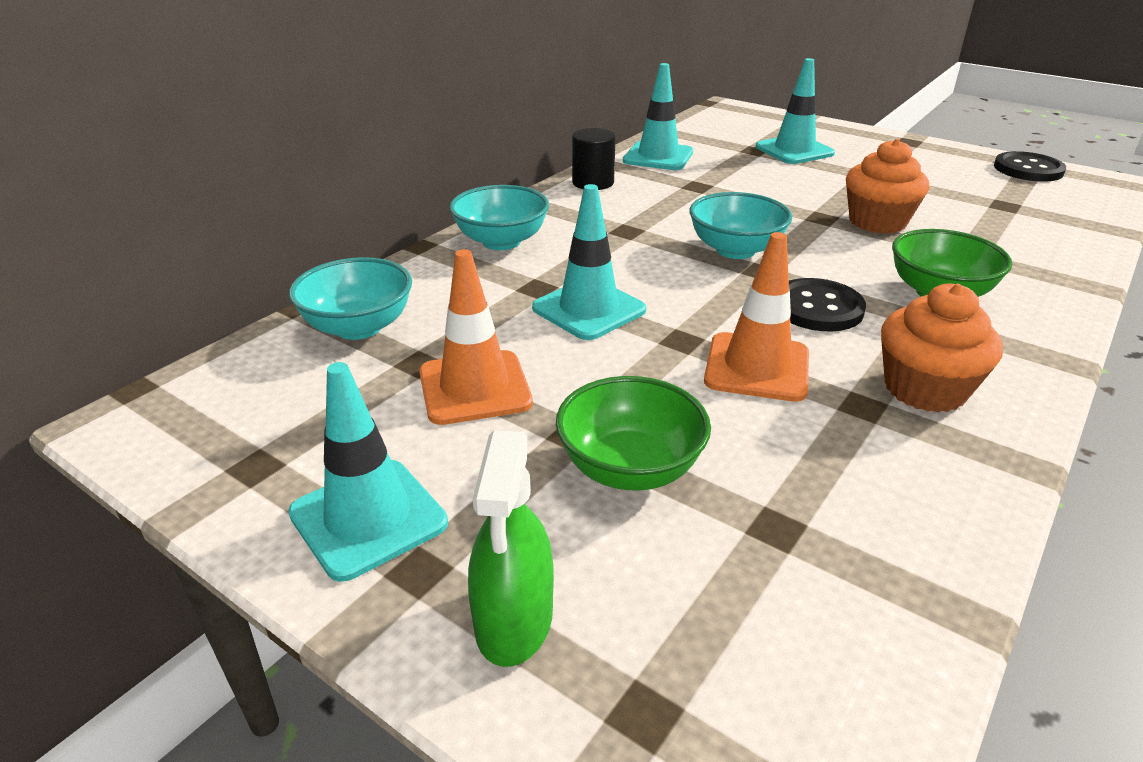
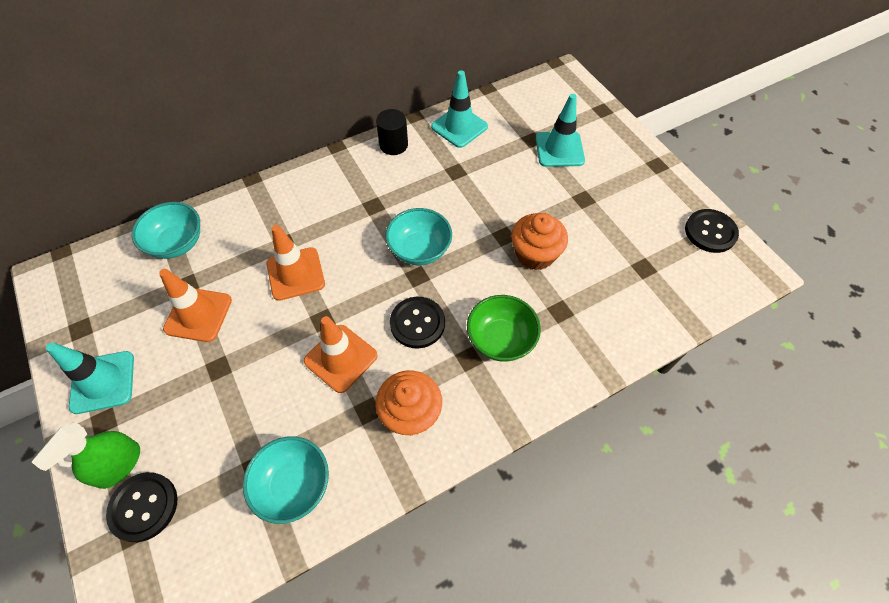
camera: 25 degrees right, 25 degrees up
turquoise bowl [450,185,549,250] -> turquoise bowl moved to [243,436,329,524]
turquoise traffic cone [532,184,646,340] -> orange traffic cone [267,225,325,301]
green bowl [556,376,711,491] -> none
none -> black button [106,472,178,542]

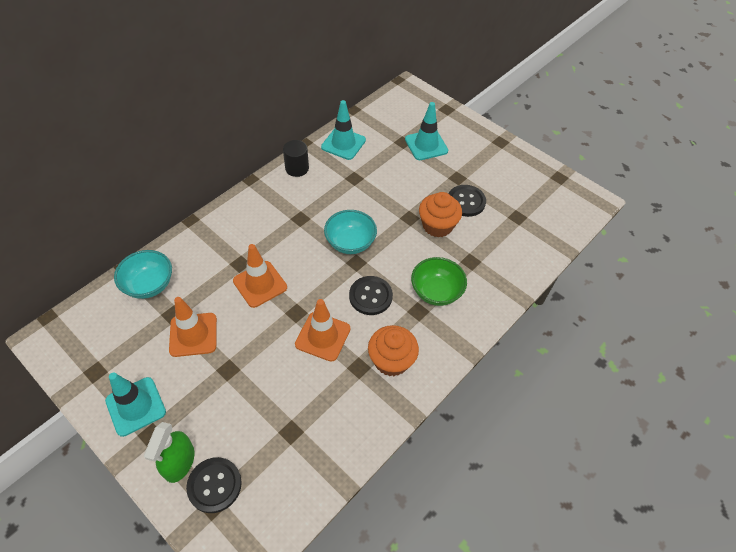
camera: 20 degrees left, 5 degrees down
turquoise bowl [243,436,329,524] -> none
black button [685,209,739,253] -> black button moved to [449,185,486,217]

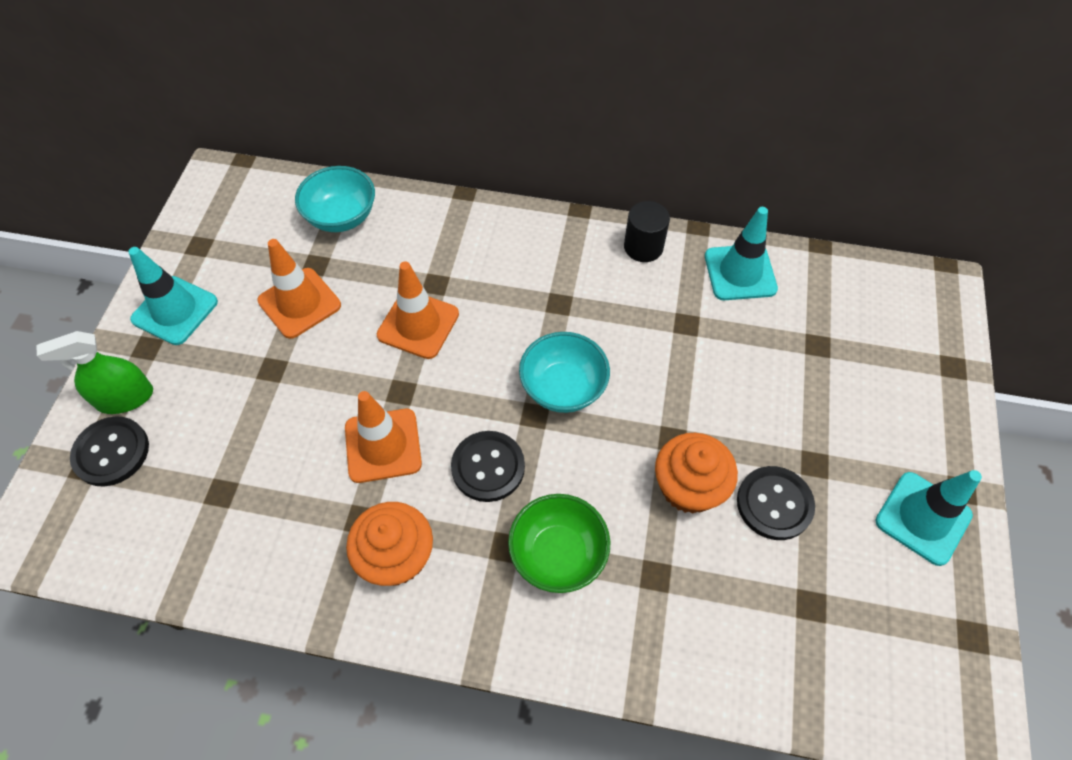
camera: 60 degrees right, 5 degrees up
turquoise traffic cone [405,102,448,160] -> turquoise traffic cone moved to [876,470,982,566]

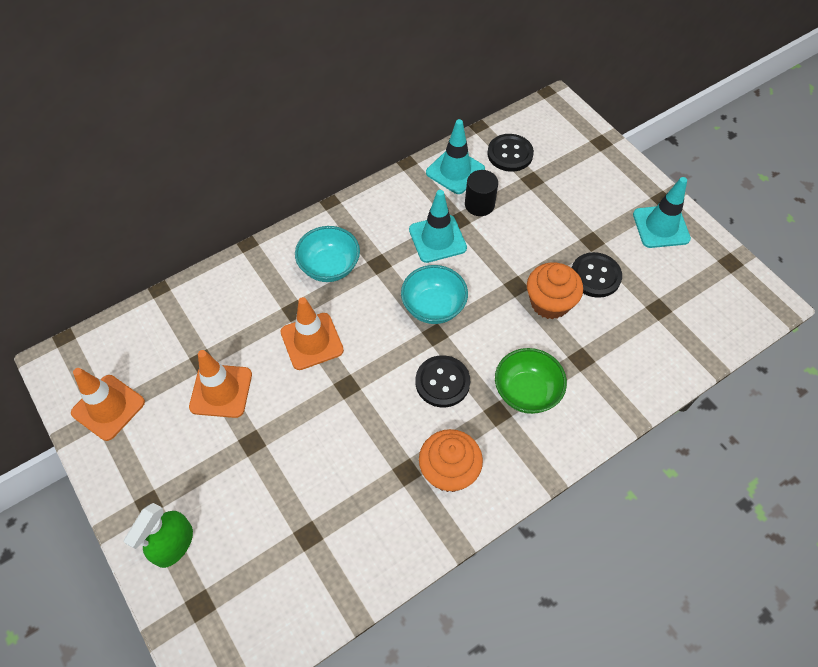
camera: 45 degrees left, 0 degrees up
black button [70,416,149,487] -> black button moved to [487,134,534,172]
turquoise traffic cone [128,247,218,345] -> turquoise traffic cone moved to [409,190,467,263]
turquoise bowl [295,166,375,232] -> turquoise bowl moved to [295,226,360,282]
orange traffic cone [345,391,422,483] -> orange traffic cone moved to [71,368,145,441]
black cylinder [624,201,670,262] -> black cylinder moved to [465,170,498,216]

